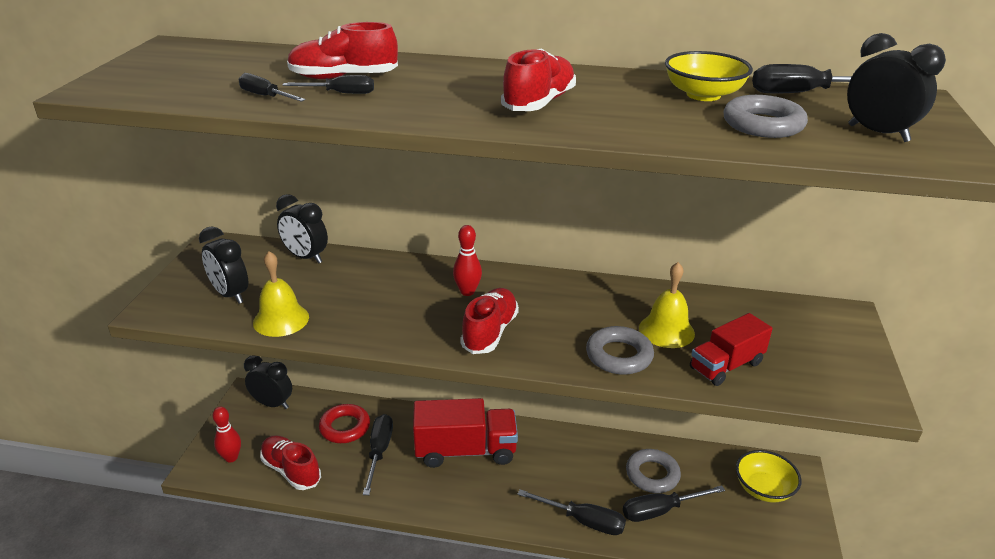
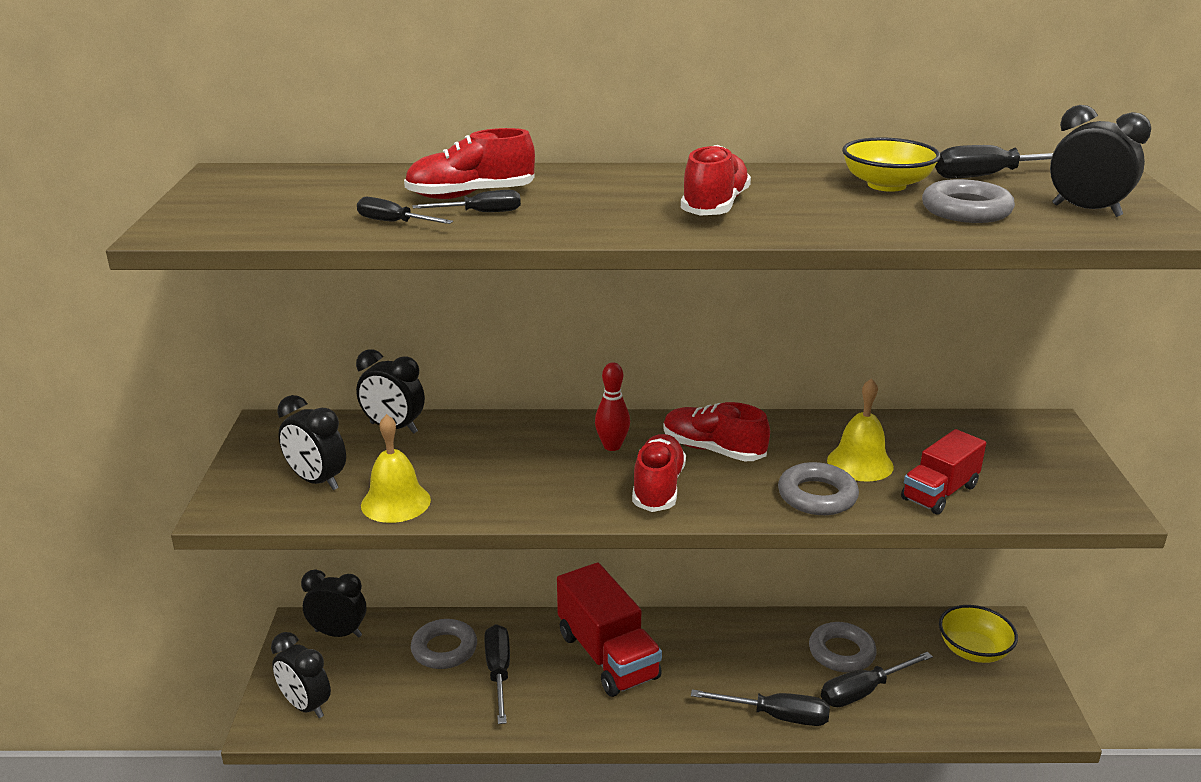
camera: 10 degrees left, 5 degrees down
red bowling pin [213,407,241,463] -> black clock [271,632,331,718]
red shoe [260,435,321,490] -> red shoe moved to [663,402,770,461]
red ring [319,404,370,443] -> grey ring [411,619,477,669]
red truck [413,398,518,468] -> red truck turned 75 degrees clockwise [557,563,662,697]

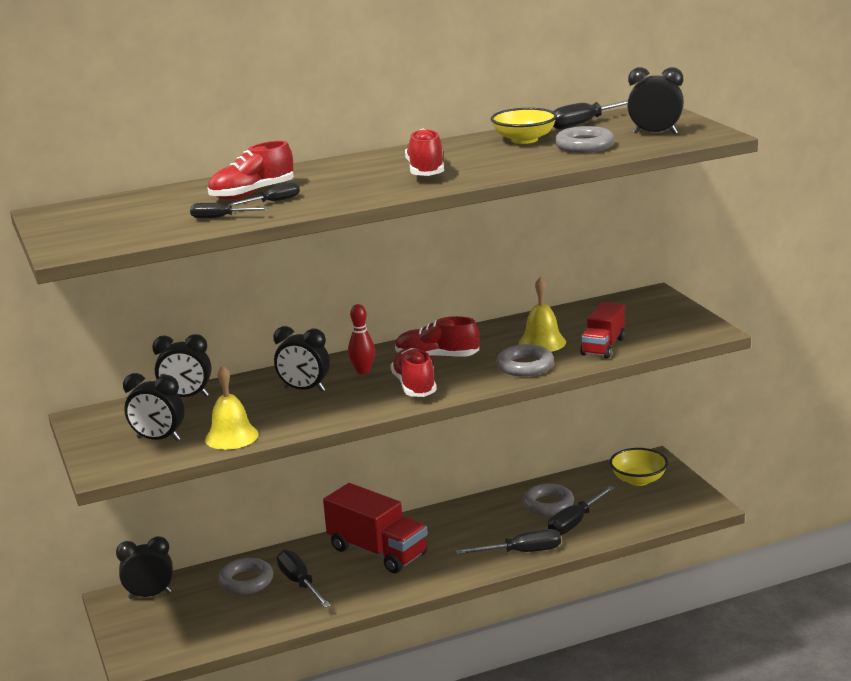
camera: 20 degrees left, 5 degrees down
black clock [271,632,331,718] -> black clock moved to [273,326,330,392]

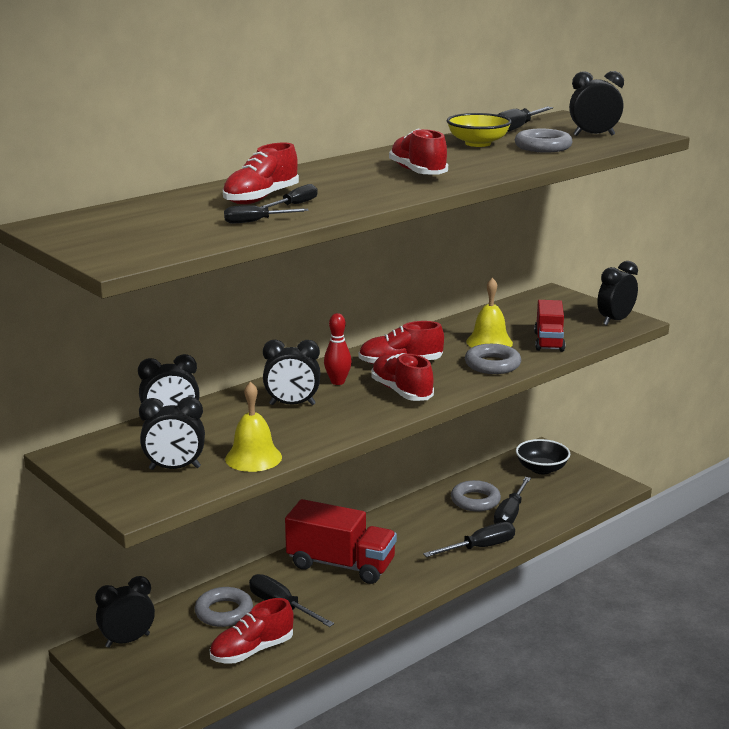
camera: 20 degrees left, 0 degrees up
yellow bowl [610,448,668,486] -> black bowl [516,439,570,474]
none -> red shoe [210,598,294,664]
none -> black clock [597,261,638,326]

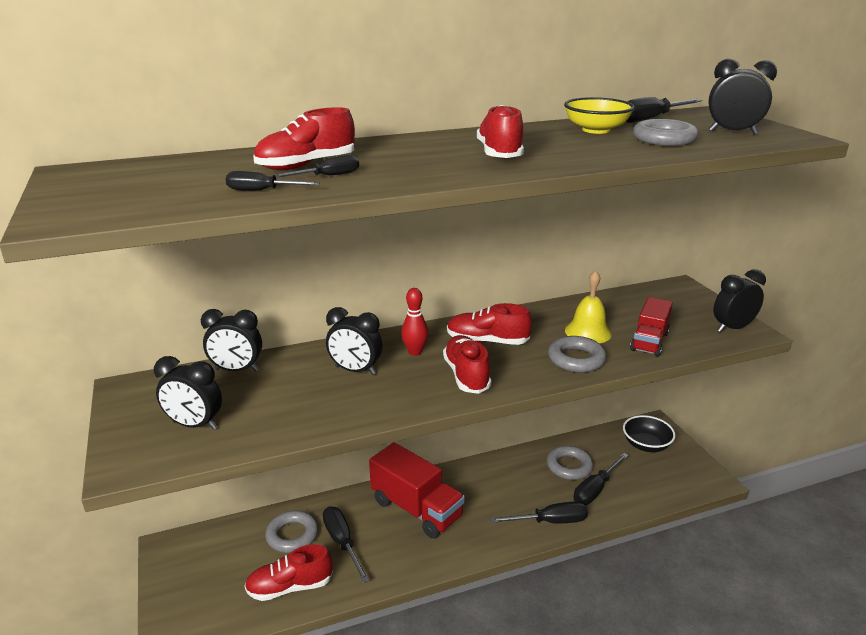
camera: 20 degrees right, 5 degrees up
black clock [95,576,155,648] -> none
yellow bell [225,381,282,472] -> none

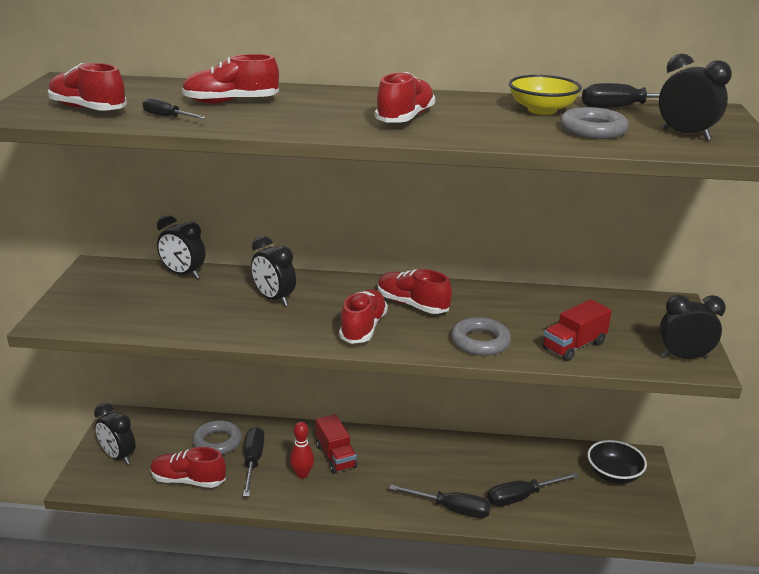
camera: 25 degrees right, 0 degrees up
black clock [154,356,222,430] -> black clock moved to [94,403,136,465]
black screwdriver [274,155,359,177] -> none
red truck [369,442,465,539] -> red truck [315,414,357,474], size x0.61
red bowling pin [401,288,428,356] -> red bowling pin moved to [290,422,314,479]
grey ring [547,446,593,480] -> none
yellow bell [565,270,612,344] -> none
none -> red shoe [48,63,127,110]

